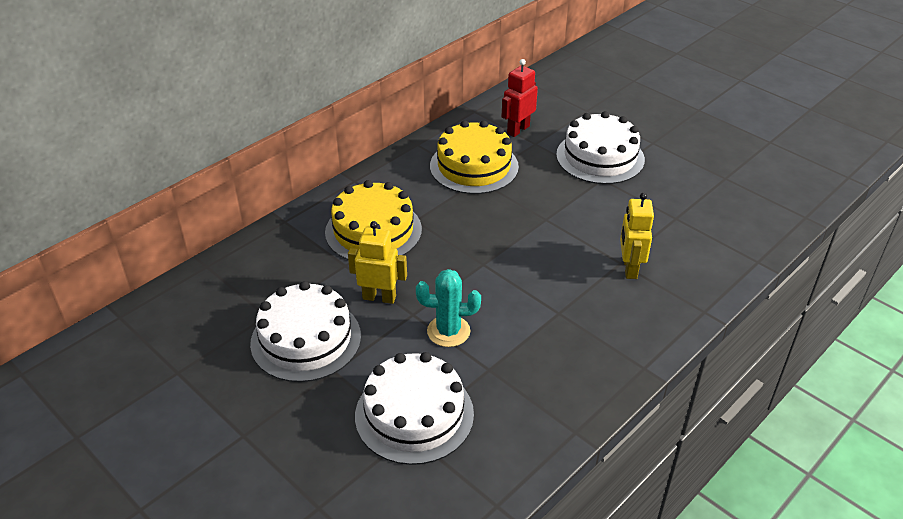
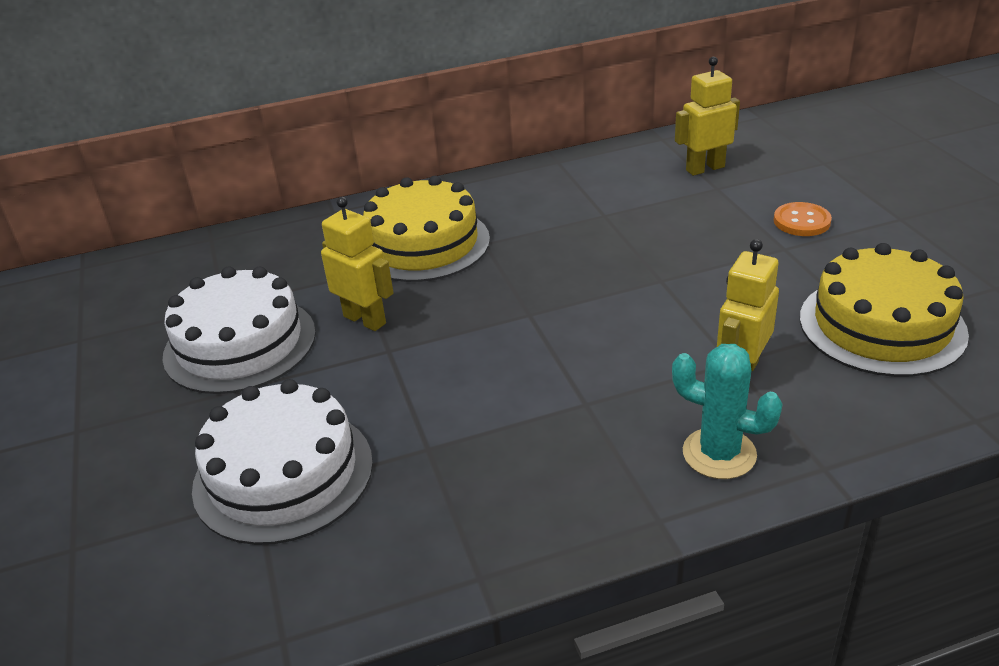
camera: 30 degrees right, 5 degrees down
turquoise cactus [416,269,481,347] -> turquoise cactus moved to [672,344,783,479]
yellow cake [430,120,519,194] -> yellow cake moved to [800,243,969,377]
red robot [502,59,538,137] -> yellow robot [675,57,740,176]
white cake [556,111,645,184] -> orange button [774,202,832,236]

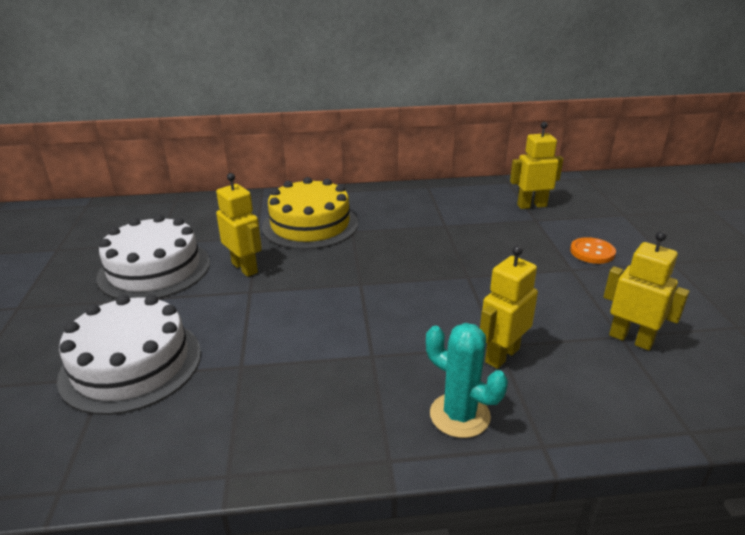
camera: 10 degrees right, 5 degrees down
yellow cake [800,243,969,377] -> yellow robot [603,231,689,350]

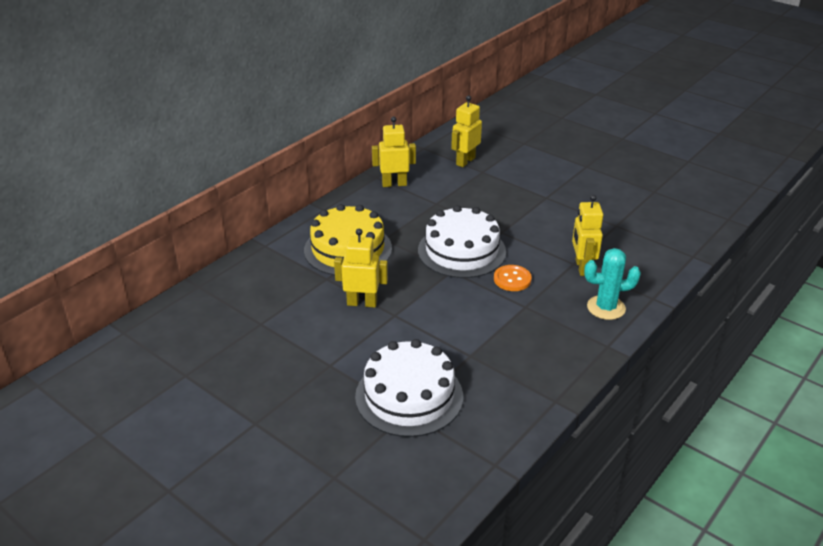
camera: 45 degrees left, 5 degrees up
white cake [96,215,210,299] -> white cake moved to [418,205,506,278]
orange button [570,237,616,264] -> orange button moved to [494,265,532,291]
yellow robot [603,231,689,350] -> yellow robot moved to [372,117,416,187]

